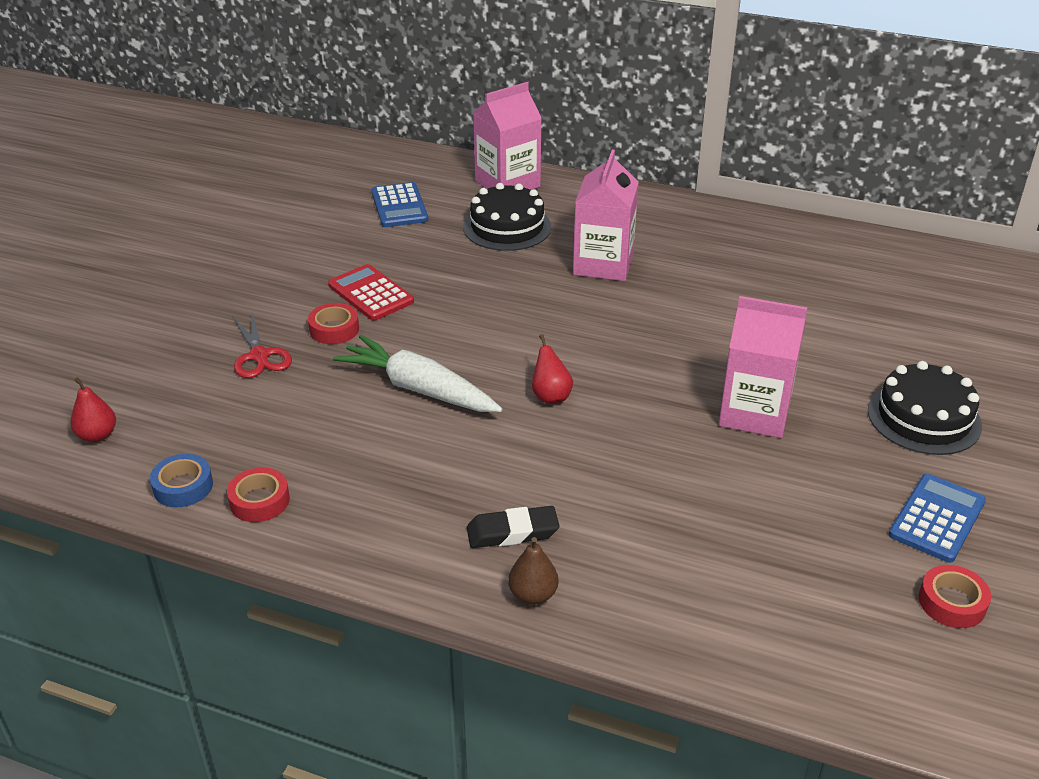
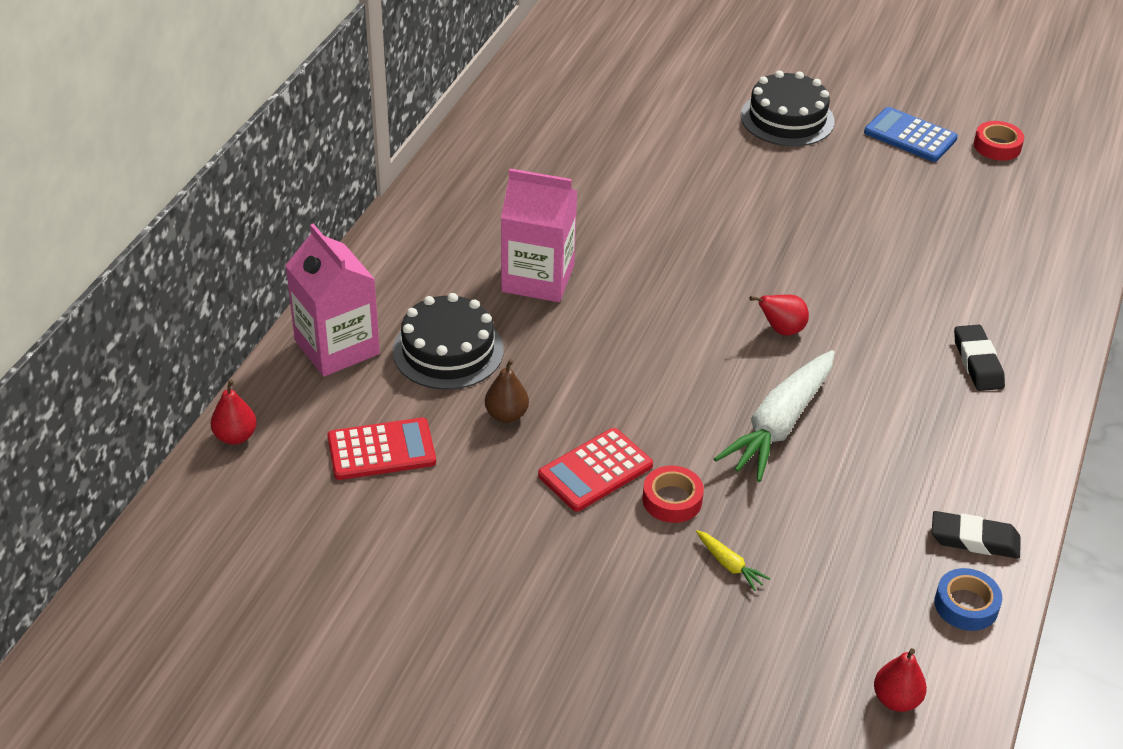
camera: 90 degrees left, 5 degrees up
red tape [227,468,290,522] -> black eraser [932,511,1021,559]
red scissors [233,313,292,378] -> yellow carrot [696,530,770,591]
blue calculator [372,182,428,227] -> red calculator [328,418,436,480]
brown pear [508,537,559,605] -> brown pear moved to [485,359,529,423]
pink carton [719,296,807,438] -> none
none -> red pear [211,379,257,445]

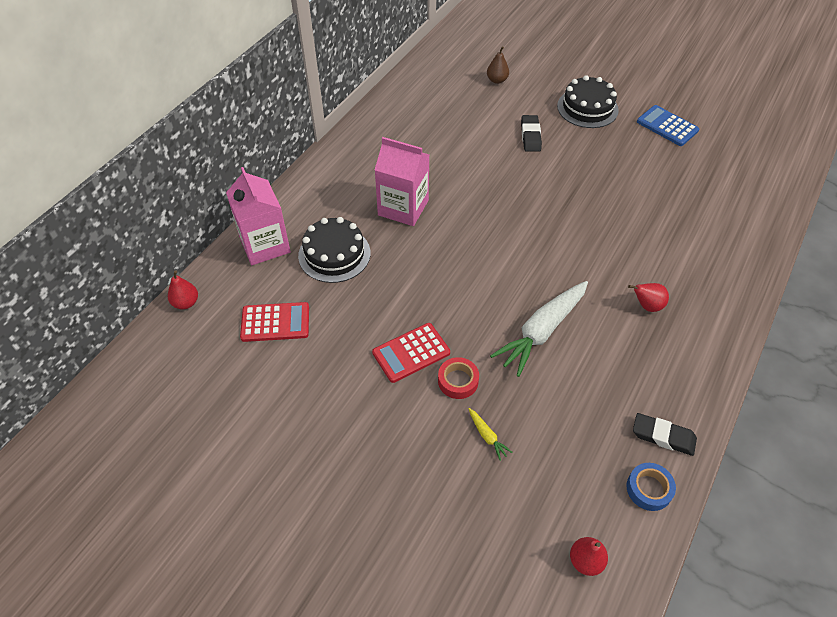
camera: 10 degrees right, 10 degrees up
brown pear [485,359,529,423] -> brown pear moved to [487,46,509,84]
red pear [750,295,809,335] -> red pear moved to [628,283,669,312]
black eraser [954,325,1005,391] -> black eraser moved to [521,115,542,152]
red tape [974,121,1024,161] -> none

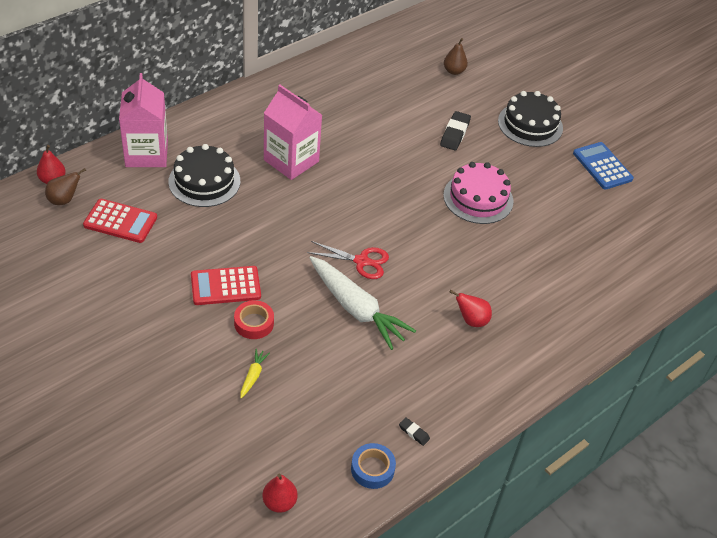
camera: 15 degrees right, 5 degrees down
yellow carrot [469,408,513,461] -> yellow carrot turned 150 degrees counterclockwise [240,349,270,399]
white carrot [490,281,588,377] -> white carrot turned 105 degrees counterclockwise [310,256,416,350]
black eraser [633,413,697,456] -> black eraser [399,418,430,446], size x0.52
none -> brown pear [45,168,86,205]
none -> red scissors [307,241,389,279]
none -> pink cake [443,162,513,224]

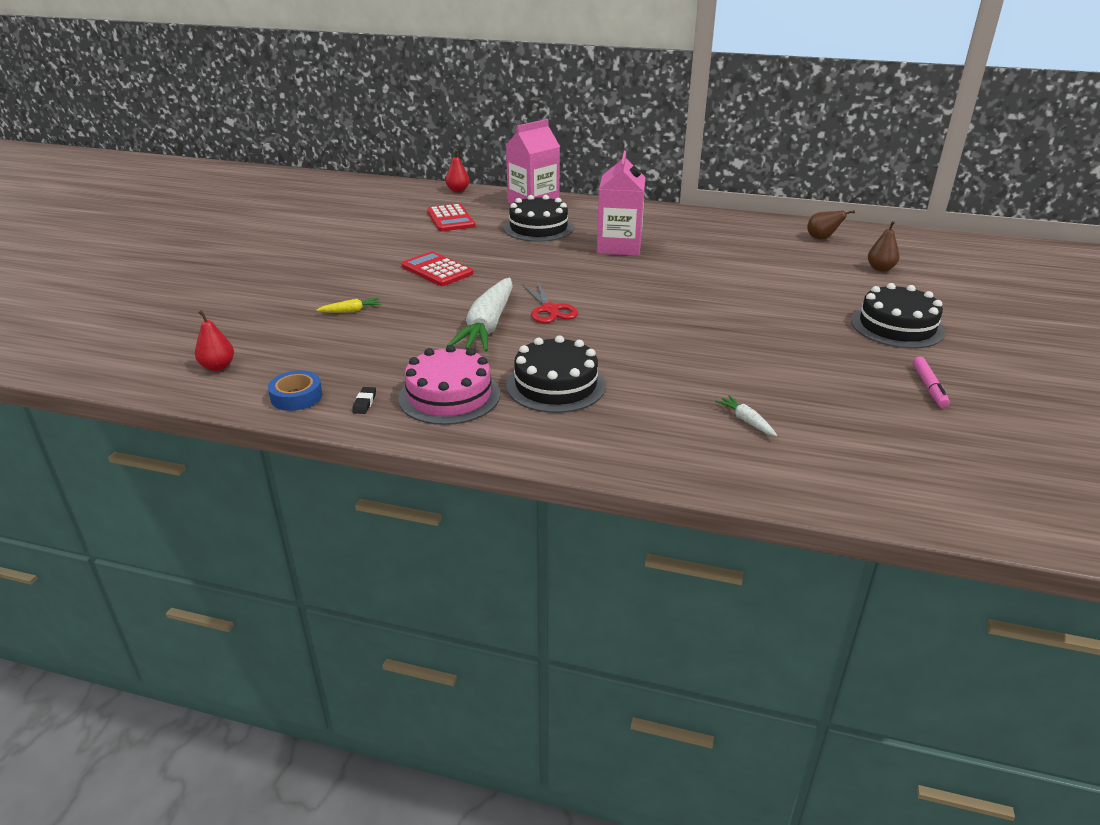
camera: 60 degrees right, 15 degrees down
brown pear [45,168,86,205] -> brown pear moved to [807,210,855,239]
red tape [234,300,274,339] -> none
black eraser [440,111,471,150] -> none
pink cake [443,162,513,224] -> pink cake moved to [398,345,500,425]
red pear [449,290,492,327] -> black cake [506,335,606,413]
blue calculator [573,142,634,190] -> pink marker [912,356,950,408]
none -> white carrot [715,395,777,436]

